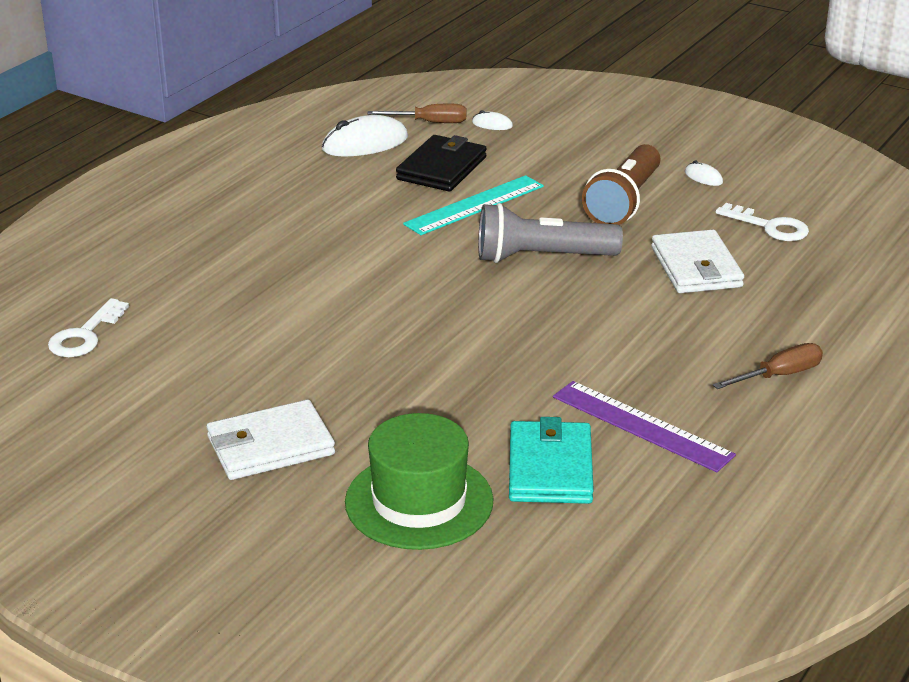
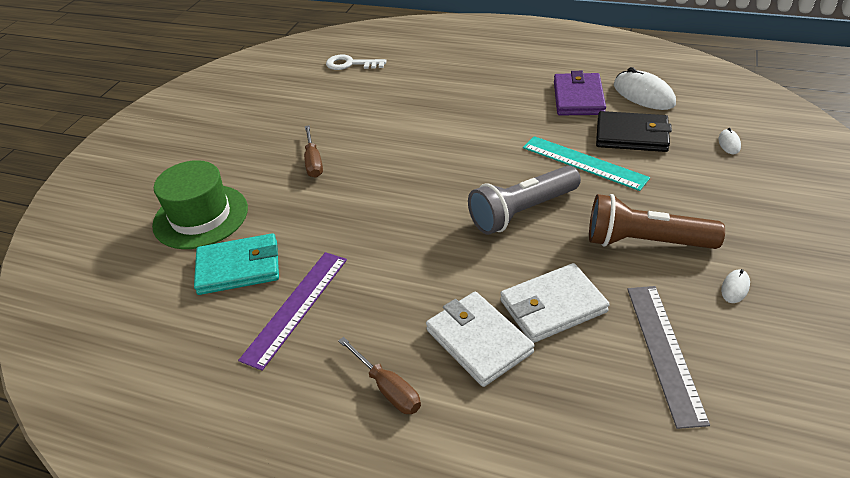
camera: 80 degrees right, 10 degrees up
white wallet [207,399,335,480] -> white wallet moved to [426,291,535,387]
brown screwdriver [367,104,466,123] -> brown screwdriver moved to [304,125,323,178]
grey flashlight [478,203,623,263] -> grey flashlight turned 105 degrees counterclockwise [468,165,581,235]
white key [716,203,809,241] -> grey ruler [627,286,710,429]
none -> purple wallet [554,71,606,116]

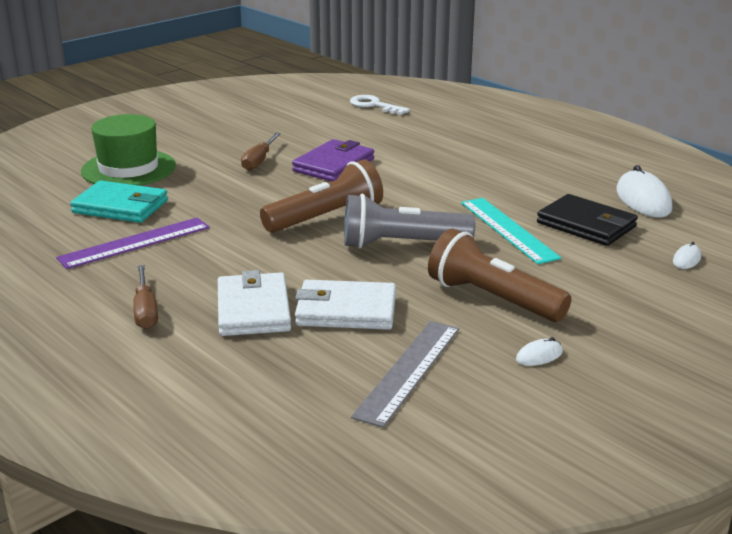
camera: 25 degrees right, 15 degrees down
purple wallet [554,71,606,116] -> purple wallet moved to [292,139,374,182]
none -> brown flashlight [260,160,383,233]

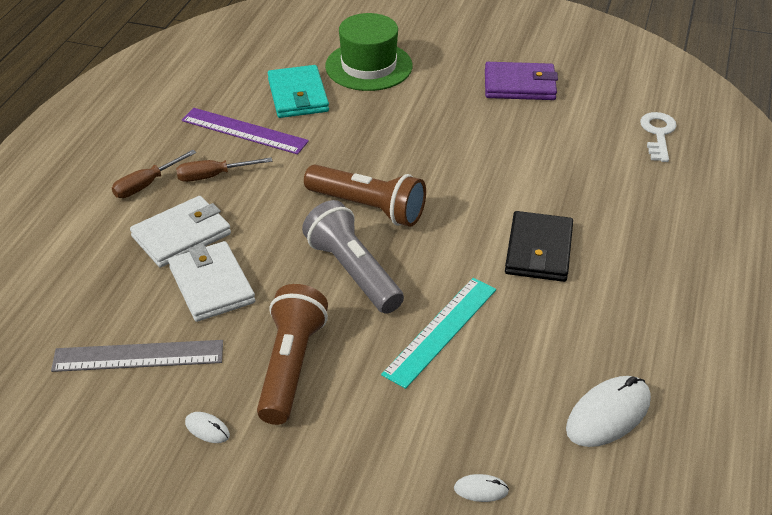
camera: 60 degrees right, 15 degrees up
brown screwdriver [241,133,281,171] -> brown screwdriver moved to [176,157,272,182]
purple wallet [292,139,374,182] -> purple wallet moved to [485,62,558,100]
black wallet [537,194,638,246] -> black wallet moved to [505,211,573,282]

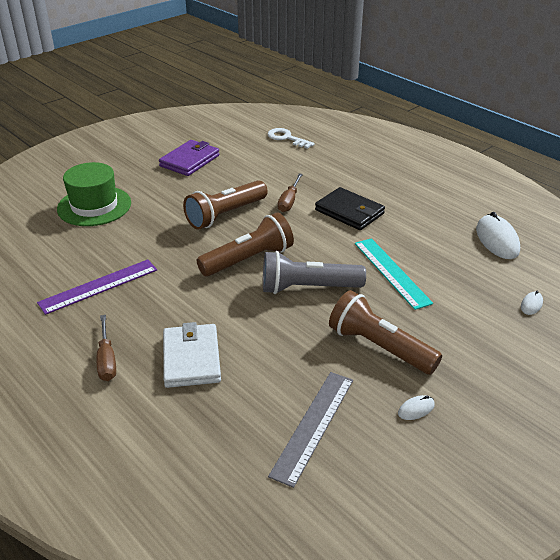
camera: 60 degrees left, 5 degrees down
white wallet [168,241,255,322] -> none
brown screwdriver [176,157,272,182] -> brown screwdriver moved to [278,173,303,212]
turquoise wallet [268,65,329,118] -> none
none -> brown flashlight [183,180,268,230]

